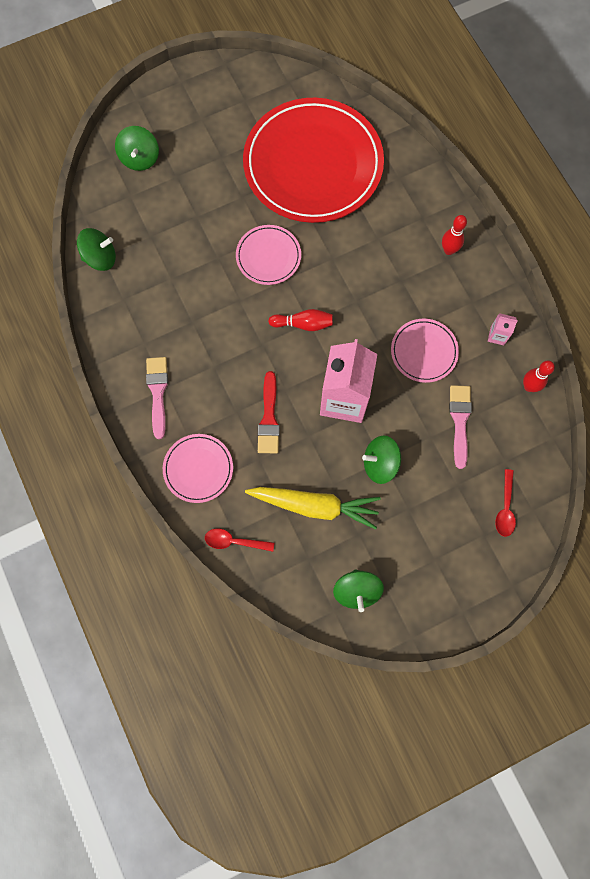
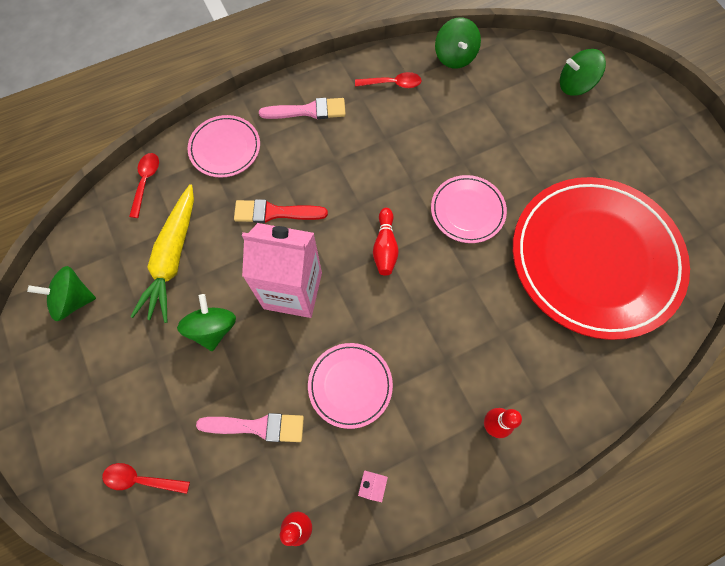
camera: 90 degrees right, 5 degrees down
none -> red spoon [355,72,422,88]

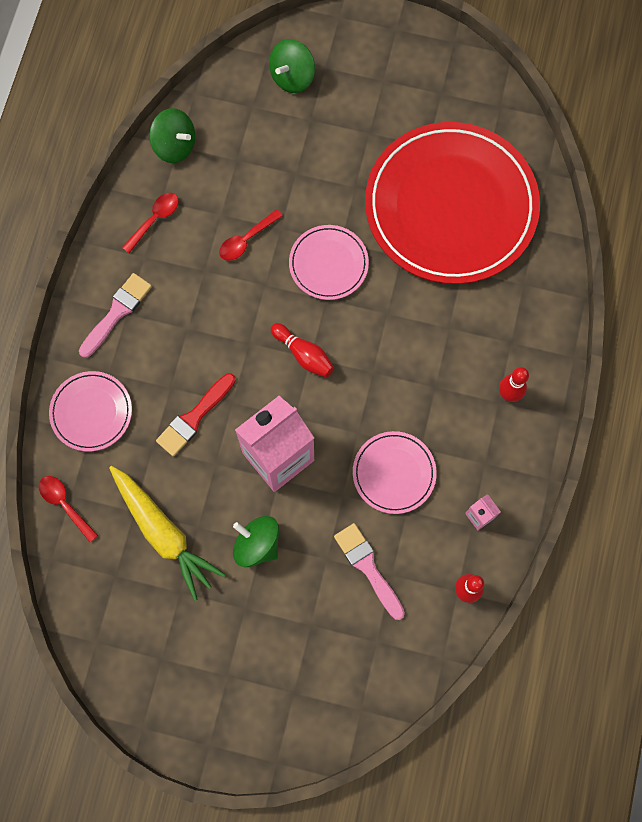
camera: 50 degrees left, 5 degrees up
green spinning top [27,266,96,321] -> none
red spoon [102,463,190,494] -> red spoon moved to [219,209,283,261]
pink brush [196,413,304,442] -> pink brush turned 75 degrees counterclockwise [334,523,405,620]

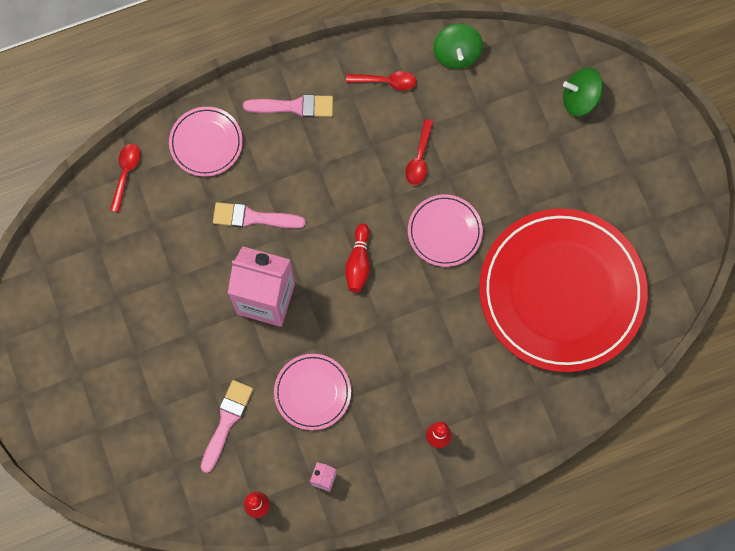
camera: 55 degrees right, 0 degrees up
yellow carrot [109,466,225,601] -> none
red brush [156,373,236,456] -> pink brush [213,202,306,228]
red spoon [219,209,283,261] -> red spoon turned 90 degrees counterclockwise [405,119,433,185]
green spinning top [233,516,279,567] -> none

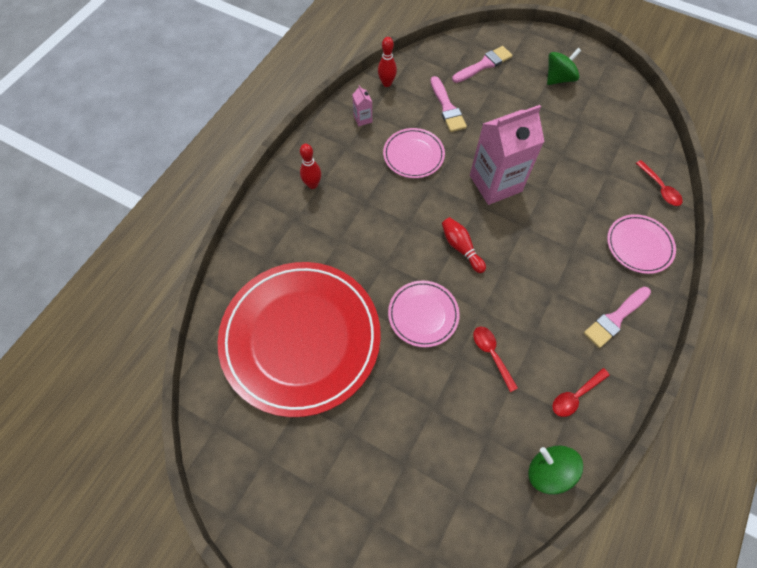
camera: 140 degrees right, 10 degrees down
pink brush [213,202,306,228] -> pink brush moved to [452,46,513,83]
green spinning top [563,68,603,116] -> green spinning top moved to [547,48,582,85]

